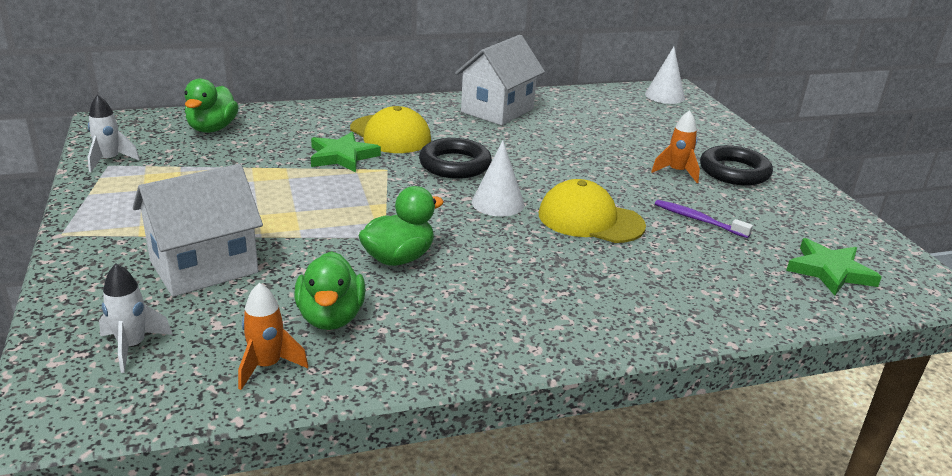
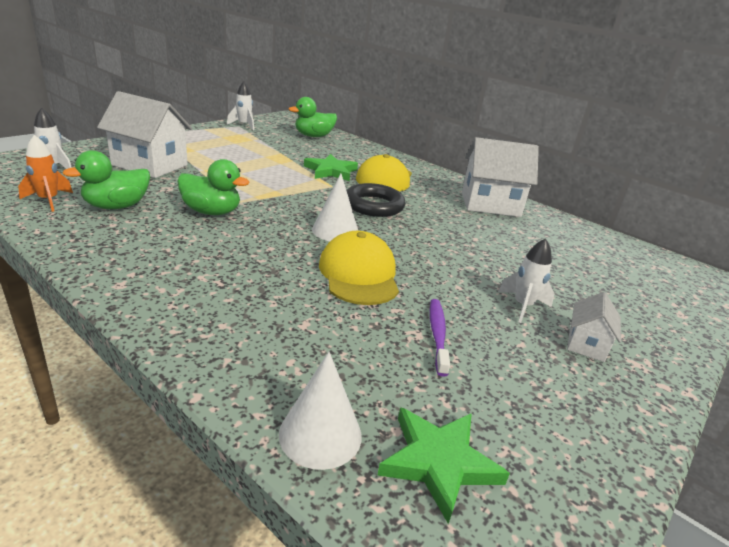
camera: 55 degrees right, 0 degrees up
white cone [645,47,685,104] -> white cone moved to [279,352,362,470]
orange rocket [651,110,700,183] -> white rocket [498,238,554,323]
black ring [700,145,773,186] -> white house [567,292,621,362]

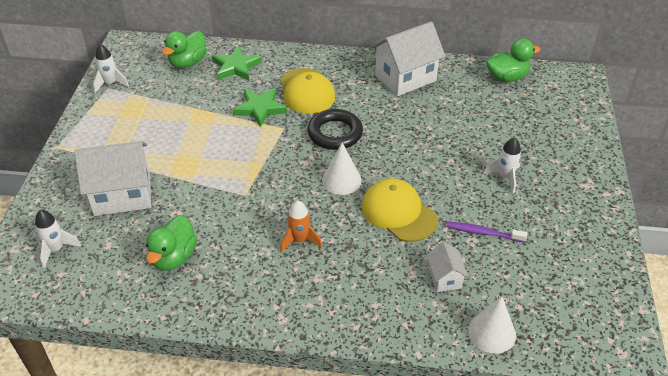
camera: 30 degrees left, 15 degrees up
orange rocket [18,135,73,212] -> orange rocket moved to [280,201,322,253]
green duck [177,159,249,215] -> green duck moved to [486,39,540,82]
green star [378,407,510,524] -> green star moved to [212,46,262,80]
purple toothbrush [430,299,450,377] -> purple toothbrush turned 45 degrees counterclockwise [446,222,527,242]
white house [567,292,621,362] -> white house moved to [426,242,468,292]

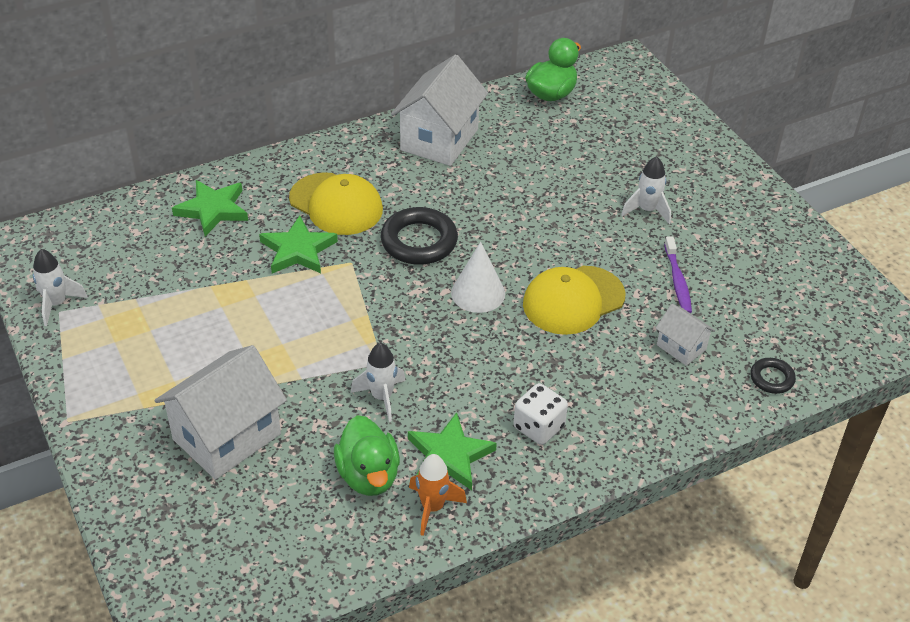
camera: 35 degrees left, 0 degrees up
white rocket [35,210,81,268] -> white rocket moved to [351,343,406,422]
green duck [162,31,207,68] -> none
orange rocket [280,201,322,253] -> orange rocket moved to [409,454,467,536]
yellow cap [362,178,438,242] -> yellow cap turned 45 degrees counterclockwise [523,266,626,335]
purple toothbrush [446,222,527,242] -> purple toothbrush turned 75 degrees counterclockwise [664,236,692,313]
white cone [468,296,516,353] -> black ring [750,358,796,394]
none -> green star [408,412,497,491]
none -> white dice [514,383,568,445]

